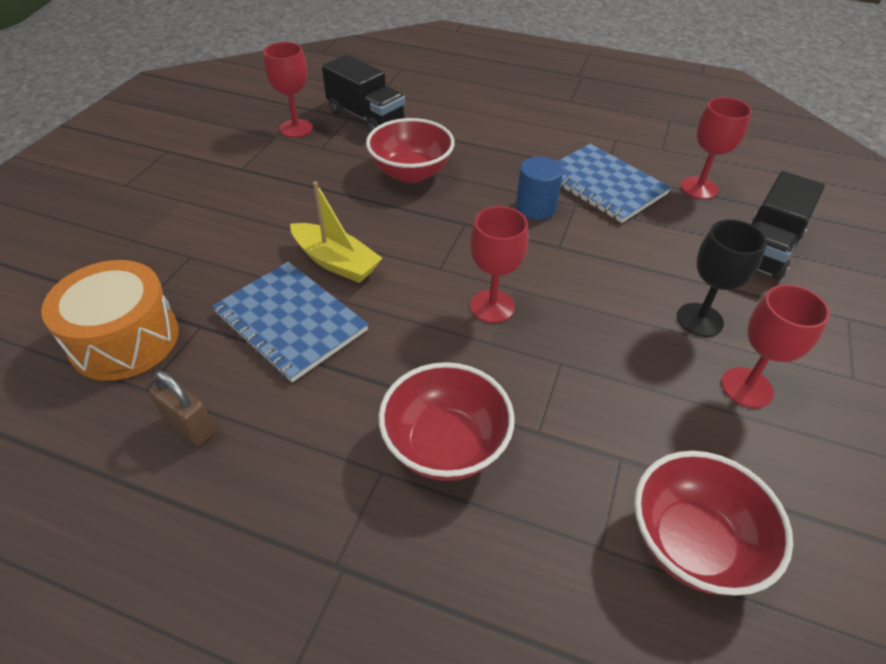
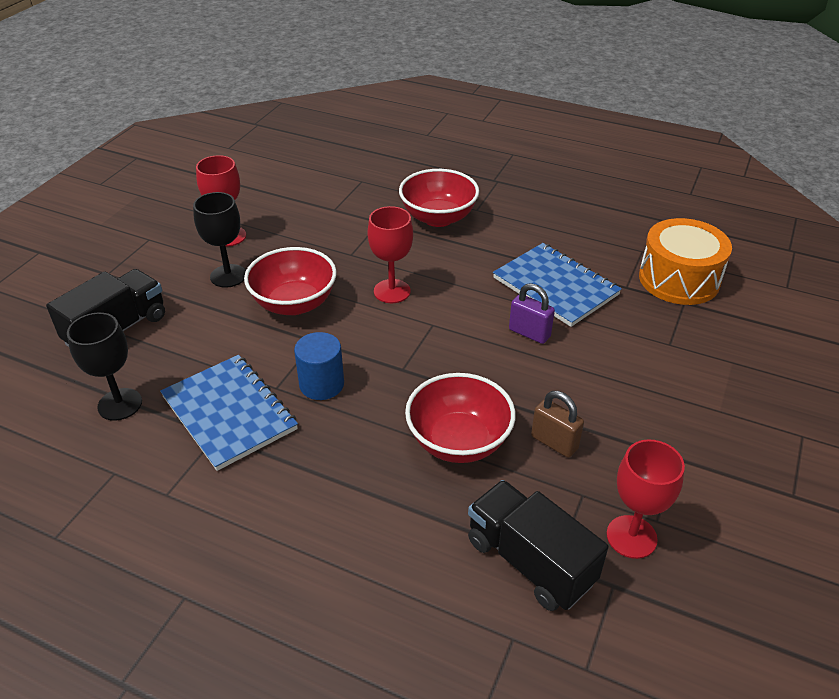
camera: 175 degrees left, 5 degrees down
brown padlock [149,371,215,446] -> brown padlock moved to [531,391,584,458]
yellow boat [290,181,382,283] -> purple padlock [509,283,555,344]
red bowl [634,451,793,596] -> red bowl moved to [244,247,337,315]
red goblet [681,97,752,199] -> black goblet [67,312,142,421]

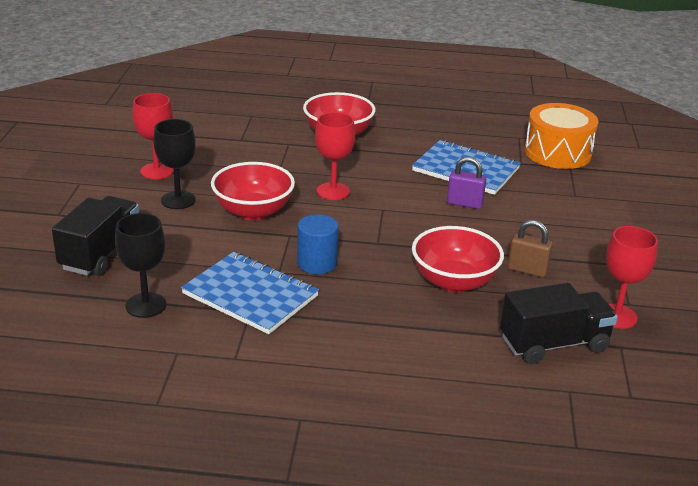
camera: 20 degrees left, 10 degrees down
black truck [468,480,608,611] -> black truck turned 135 degrees clockwise [500,283,618,364]

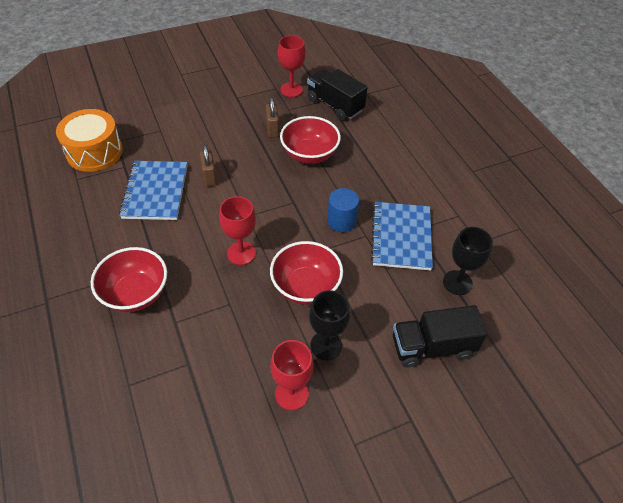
camera: 120 degrees left, 20 degrees up
purple padlock [447,157,486,209] -> brown padlock [200,144,217,187]

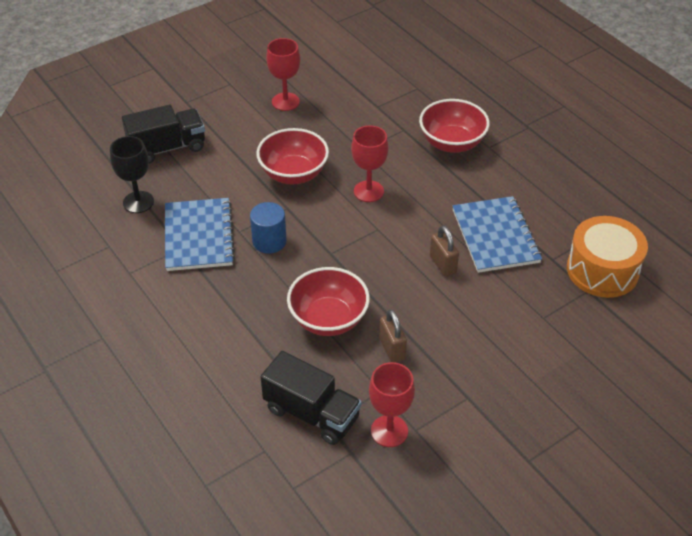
camera: 170 degrees right, 5 degrees down
black goblet [309,290,350,360] -> none

